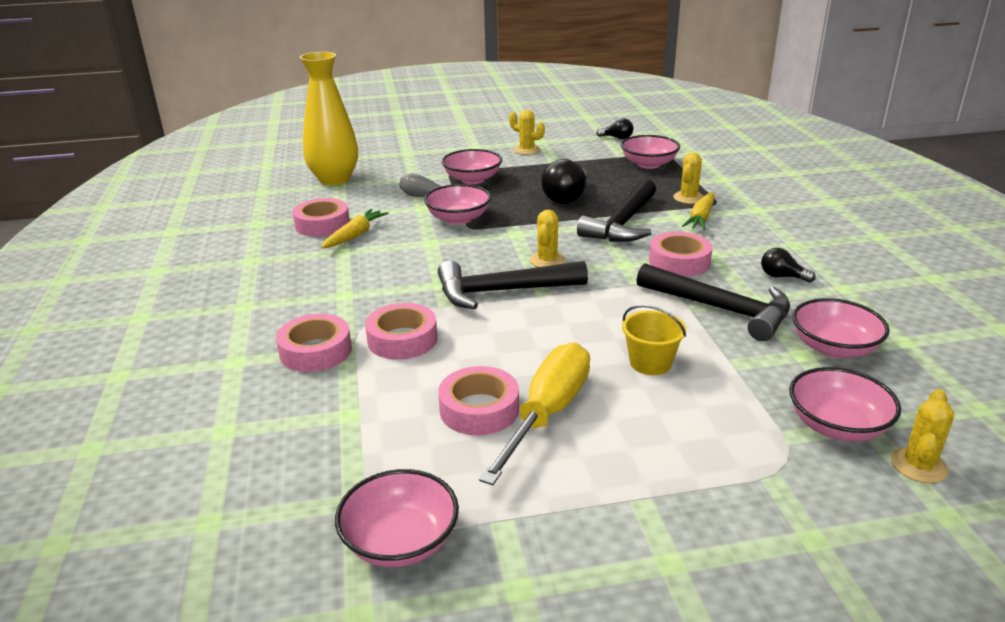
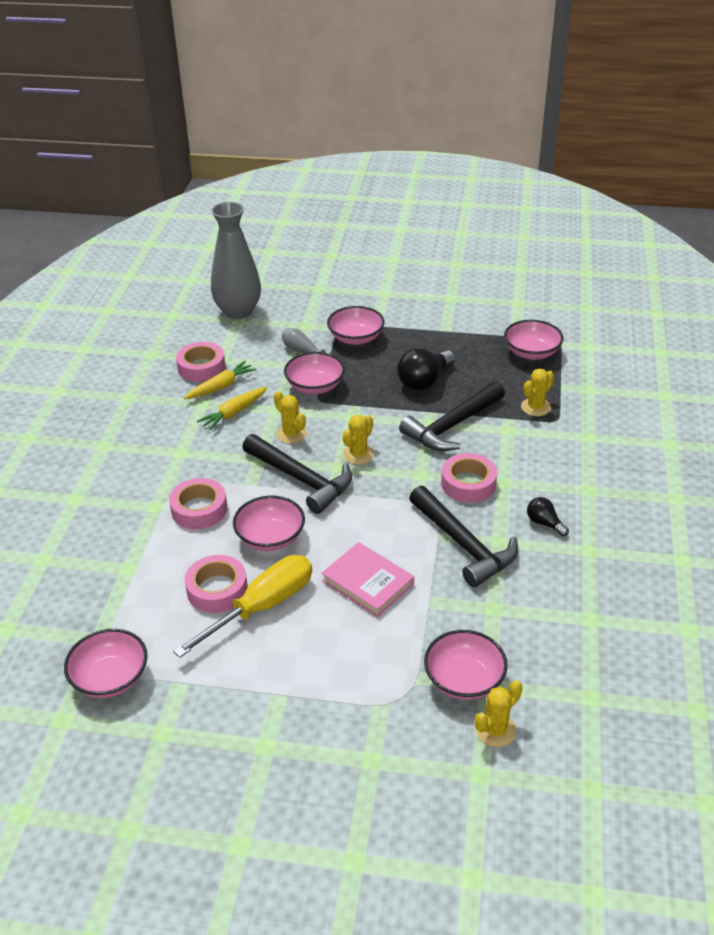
camera: 20 degrees right, 10 degrees up
pink tape [276,314,352,372] -> none
yellow vase [300,52,358,185] -> grey vase [211,202,261,319]
black hammer [438,260,588,309] -> black hammer turned 150 degrees counterclockwise [242,434,352,514]
yellow cactus [509,110,545,155] -> yellow cactus moved to [274,391,307,444]
black light bulb [596,118,633,139] -> none
yellow bucket [622,305,686,375] -> pink book [322,542,414,617]
yellow carrot [682,192,715,230] -> yellow carrot moved to [197,387,267,431]
pink bowl [792,298,889,358] -> pink bowl moved to [233,496,305,551]

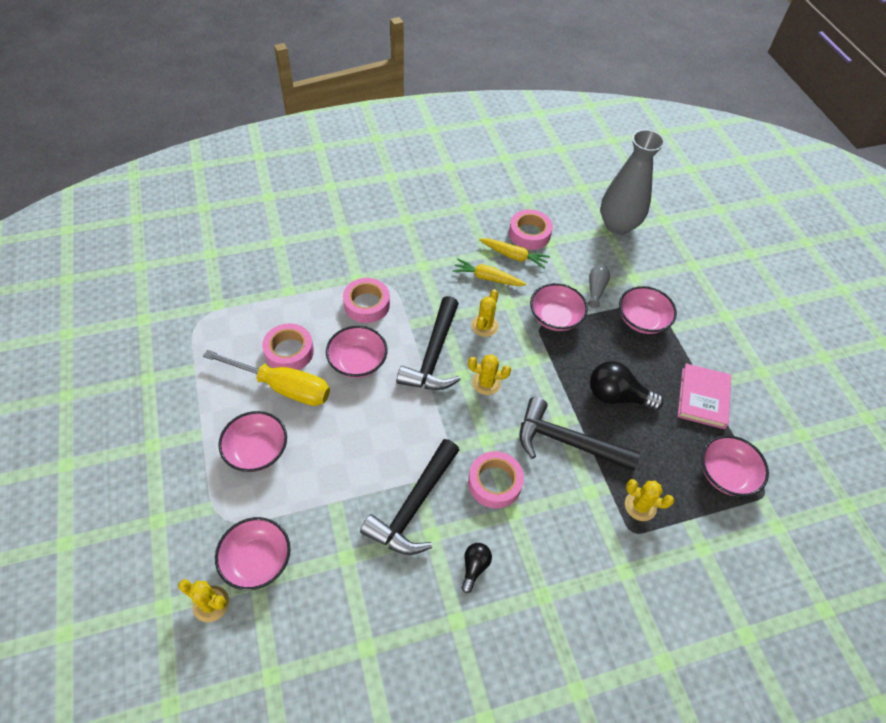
camera: 60 degrees right, 15 degrees up
pink bowl [64,629,147,698] -> pink bowl moved to [218,411,287,472]
pink book [322,542,414,617] -> pink book moved to [678,363,731,429]

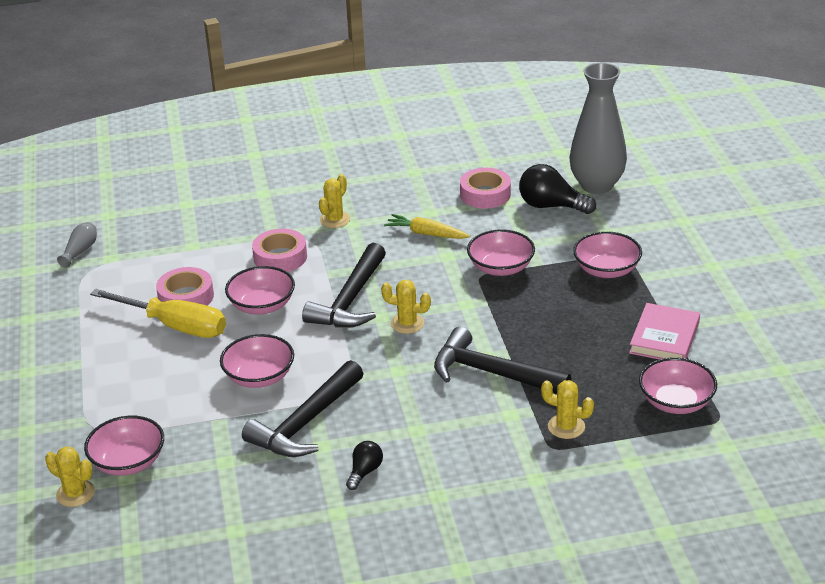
camera: 10 degrees right, 20 degrees down
pink bowl [218,411,287,472] -> pink bowl moved to [220,334,294,388]
pink tape [468,451,524,509] -> none
yellow cactus [471,289,499,337] -> yellow cactus moved to [319,174,350,228]
yellow carrot [479,238,550,269] -> none
grey vase [587,264,610,308] -> grey vase moved to [57,222,97,268]
black light bulb [590,361,664,410] -> black light bulb moved to [519,164,596,214]

